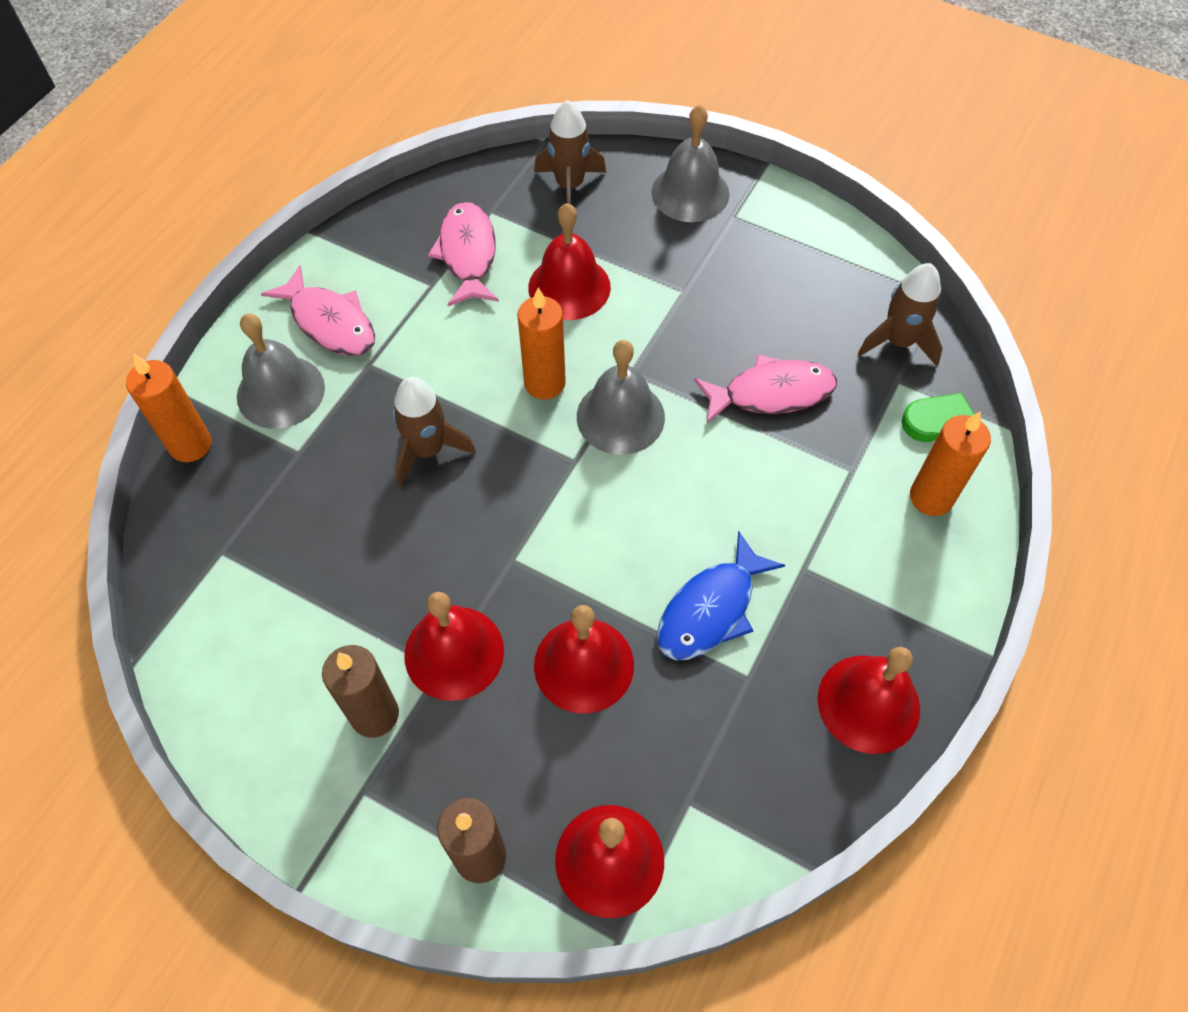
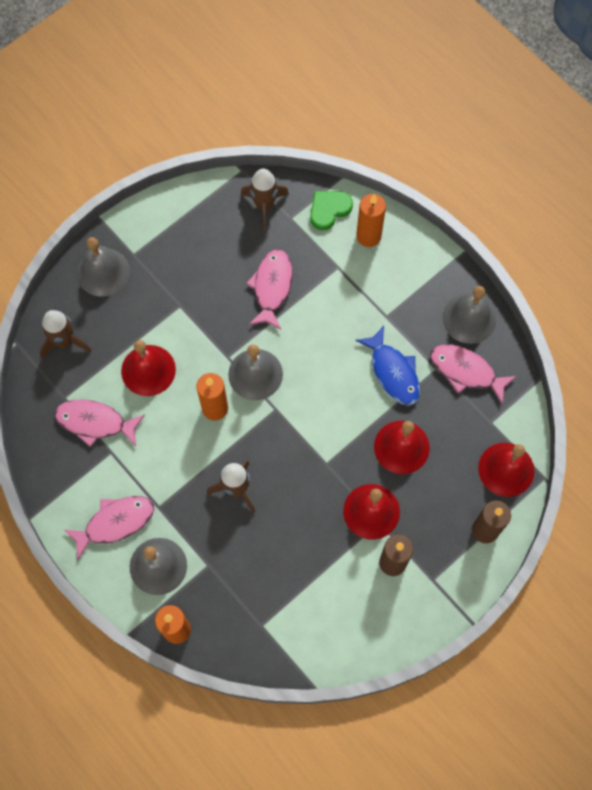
camera: 70 degrees left, 10 degrees up
red bell [817,647,920,754] -> grey bell [443,286,496,344]
none -> pink fish [430,344,517,404]

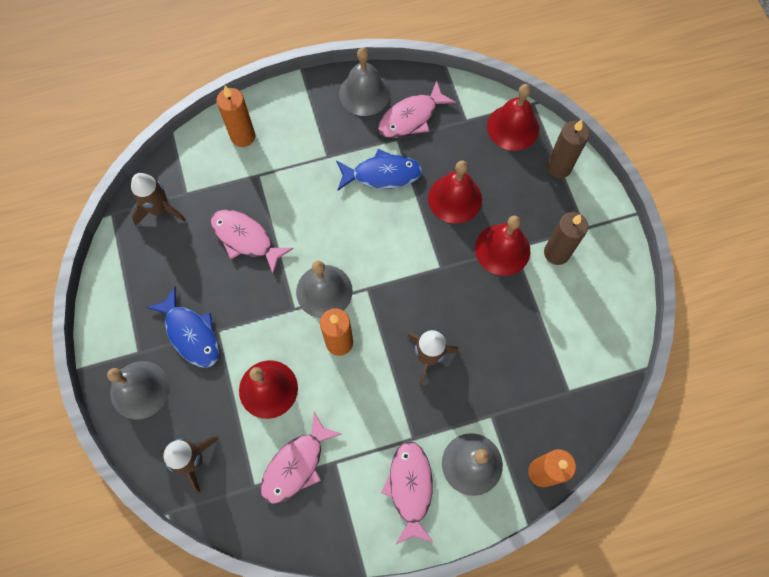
camera: 65 degrees left, 0 degrees up
green heart [310,191,353,230] -> none
none -> blue fish [146,287,219,368]

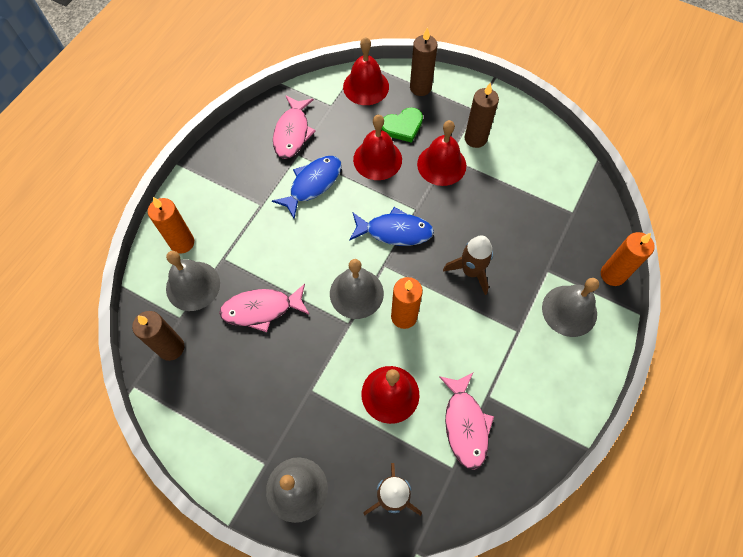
camera: 45 degrees left, 5 degrees down
brown rocket [131,173,186,226] -> brown candle [132,311,184,361]
blue fish [146,287,219,368] -> blue fish moved to [349,207,434,246]
grey bell [339,48,390,116] -> grey bell moved to [166,251,220,311]
pink fish [381,441,434,545] -> none
none -> green heart [381,107,423,143]

